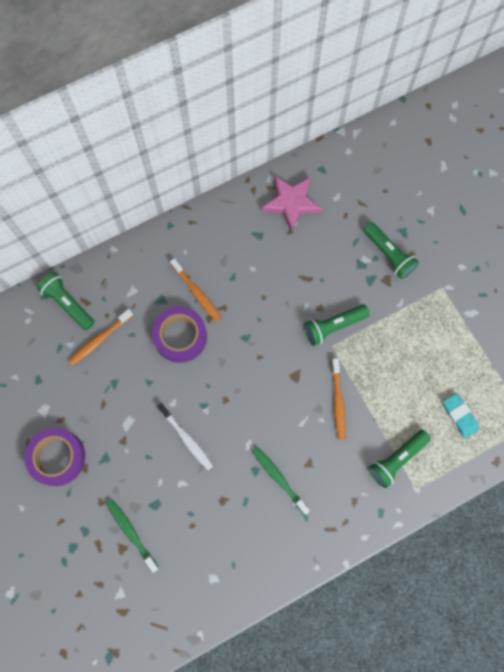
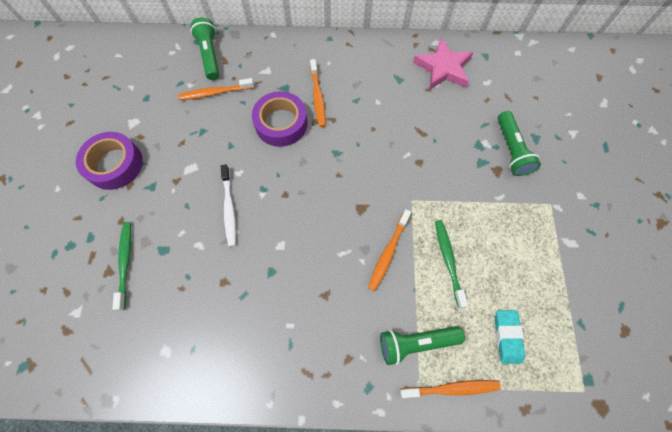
camera: 30 degrees right, 5 degrees down
green toothbrush [252,446,310,515] -> green toothbrush moved to [435,220,468,308]
green flashlight [304,305,370,346] -> none
none -> orange toothbrush [400,380,500,398]

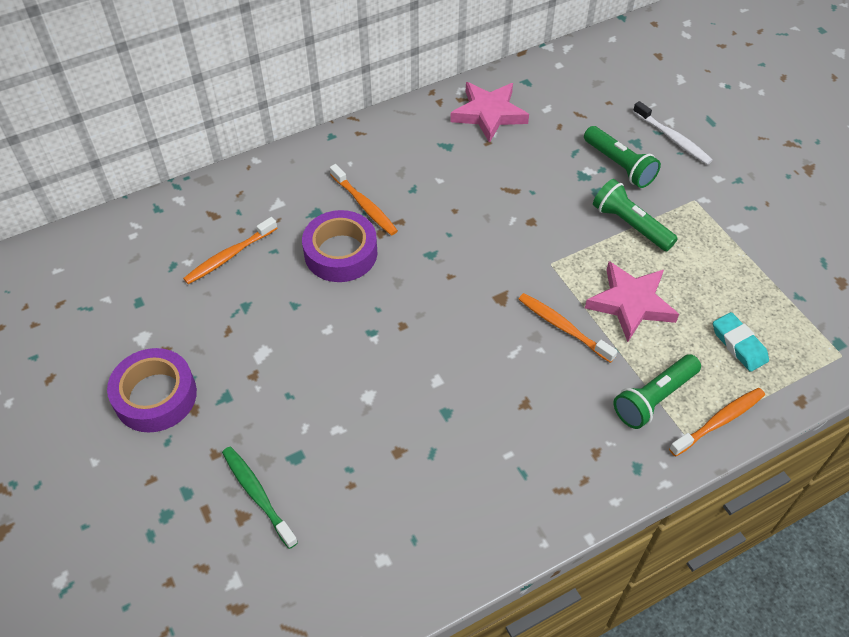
camera: 30 degrees left, 15 degrees down
green flashlight [190,17,219,80] -> green flashlight moved to [593,179,678,251]
white toothbrush [221,165,236,247] -> white toothbrush moved to [633,101,713,165]
orange toothbrush [368,209,411,291] -> orange toothbrush turned 135 degrees clockwise [519,293,618,363]
green toothbrush [435,220,468,308] -> pink star [585,261,679,342]

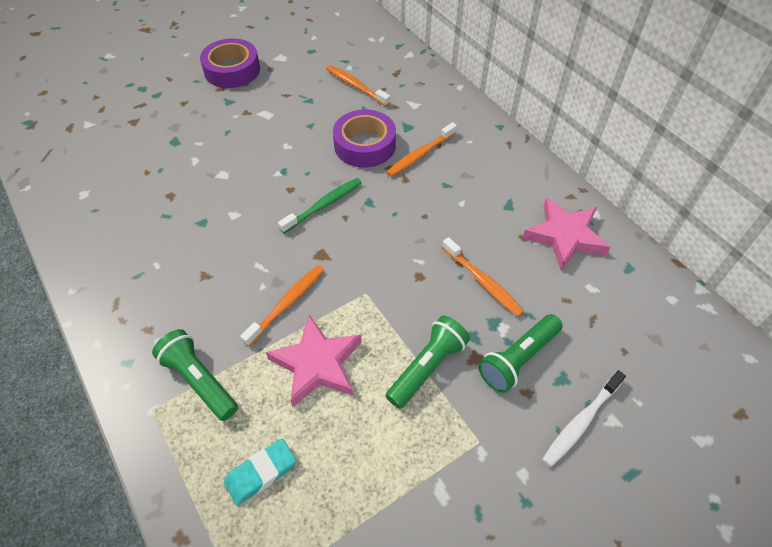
camera: 85 degrees right, 0 degrees up
green toothbrush [222,447,298,549] -> green toothbrush moved to [278,178,362,233]
orange toothbrush [669,388,765,456] -> orange toothbrush moved to [442,237,524,317]

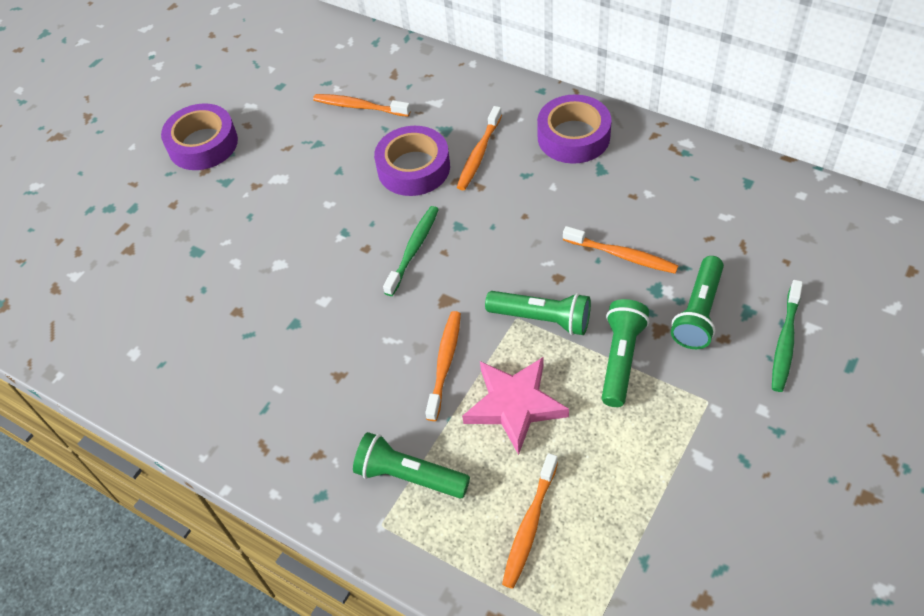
camera: 20 degrees left, 0 degrees up
turquoise eraser [224,439,296,505] -> orange toothbrush [502,453,558,589]
pink star [522,198,611,270] -> none
white toothbrush [542,370,626,467] -> green toothbrush [772,280,803,392]
none -> green flashlight [485,291,591,335]
none -> purple tape [537,94,612,164]

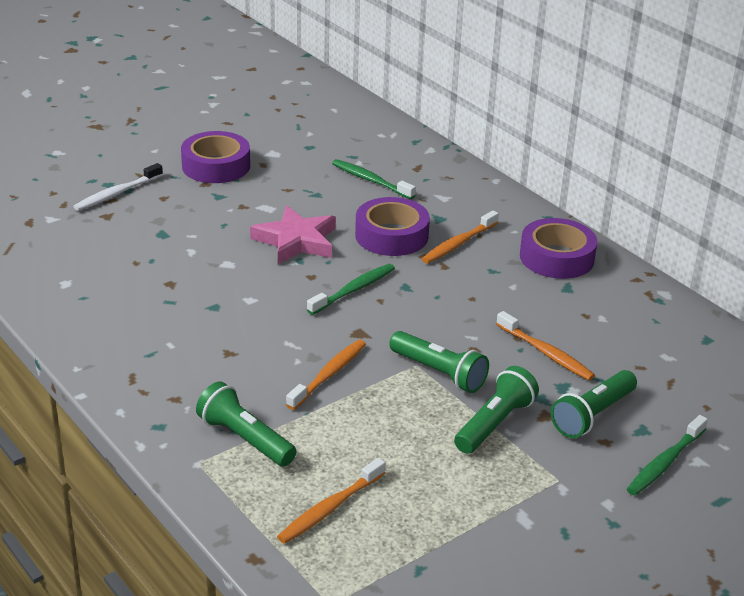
camera: 15 degrees right, 20 degrees down
orange toothbrush [313,94,411,117] -> green toothbrush [332,159,416,199]
pink star [462,357,569,455] -> pink star moved to [250,205,336,264]
none -> white toothbrush [73,163,163,211]

